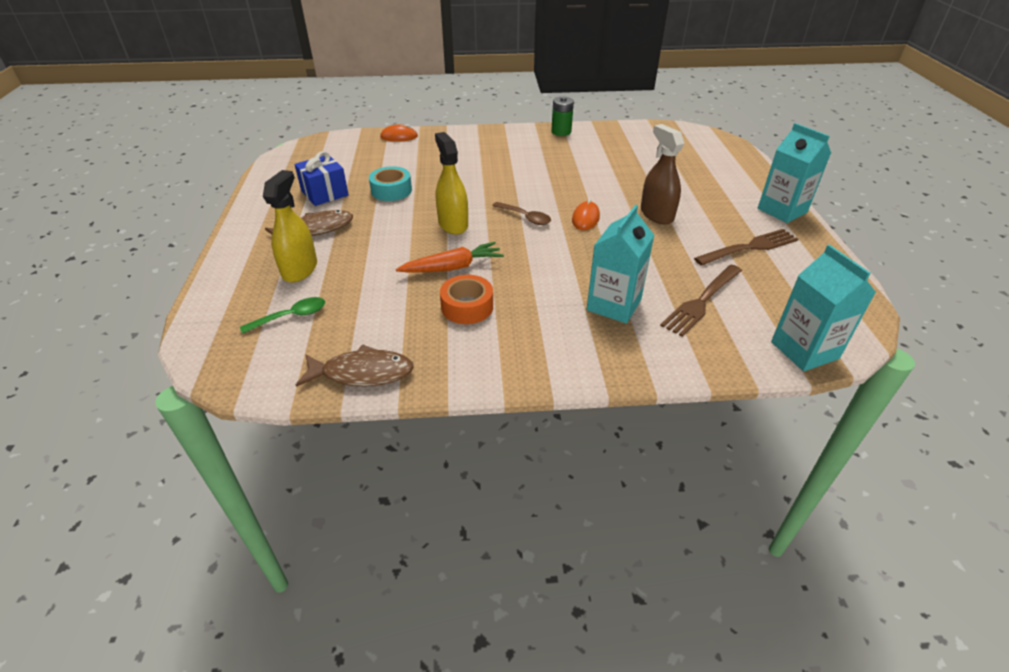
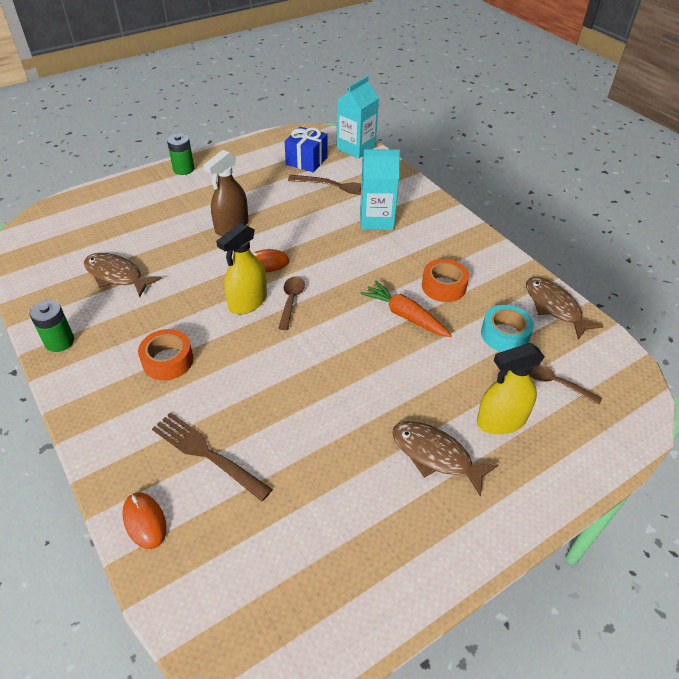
camera: 120 degrees left, 5 degrees up
green spoon [240,297,325,334] -> brown spoon [529,363,602,405]
blue gift [294,151,349,206] -> blue gift moved to [285,127,328,172]
turquoise tape [369,166,412,201] -> turquoise tape moved to [481,305,534,352]
yellow spray bottle [435,132,468,235] -> yellow spray bottle moved to [216,223,267,315]
brown fork [694,229,798,266] -> brown fork moved to [152,412,273,502]
turquoise carton [758,123,831,223] -> green battery [167,133,194,175]
none -> brown fish [84,253,162,297]
none -> orange tape [138,329,193,381]

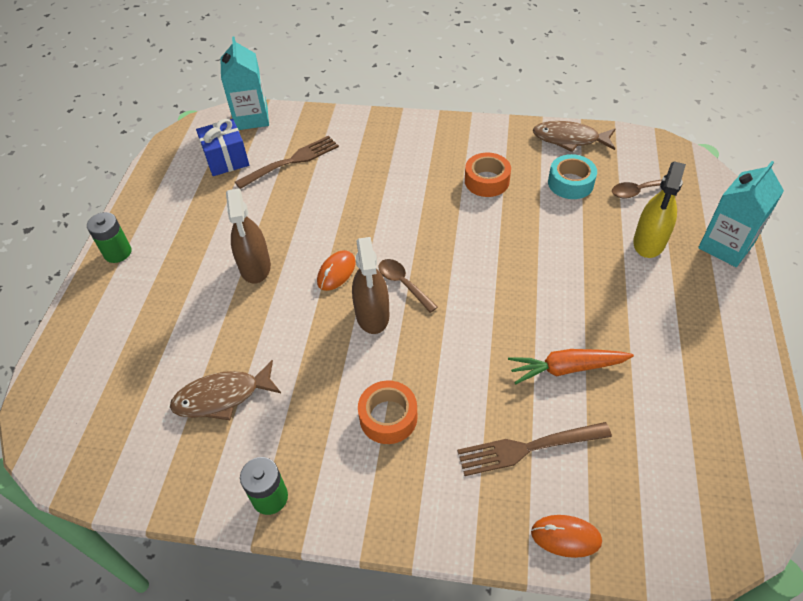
camera: 45 degrees left, 5 degrees up
yellow spray bottle [216,223,267,315] -> brown spray bottle [352,237,390,334]
turquoise carton [360,149,400,230] -> turquoise carton moved to [698,161,784,267]
orange carrot [360,280,452,337] -> orange carrot moved to [508,349,634,384]
brown fish [392,421,498,496] -> none

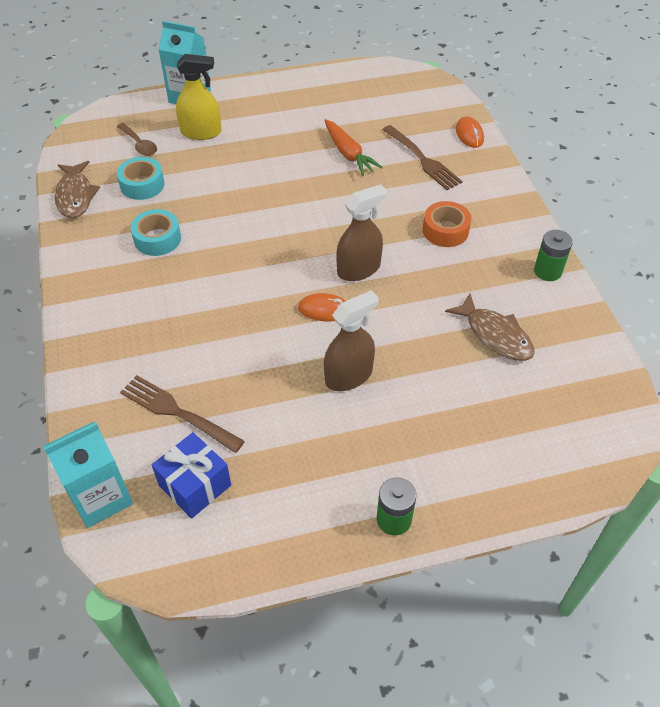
camera: 115 degrees left, 0 degrees up
brown spoon [378,259,438,313] -> none
orange tape [465,153,511,197] -> turquoise tape [131,209,181,256]

